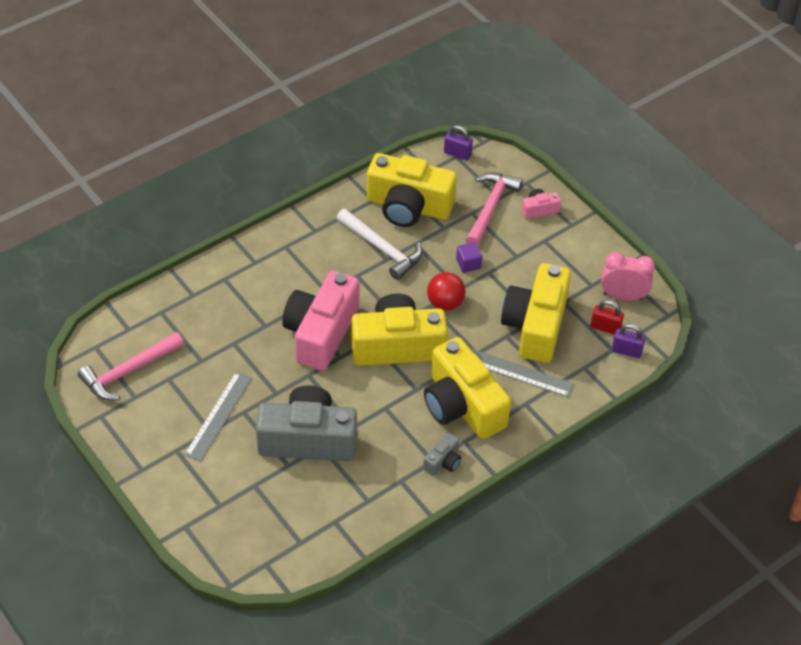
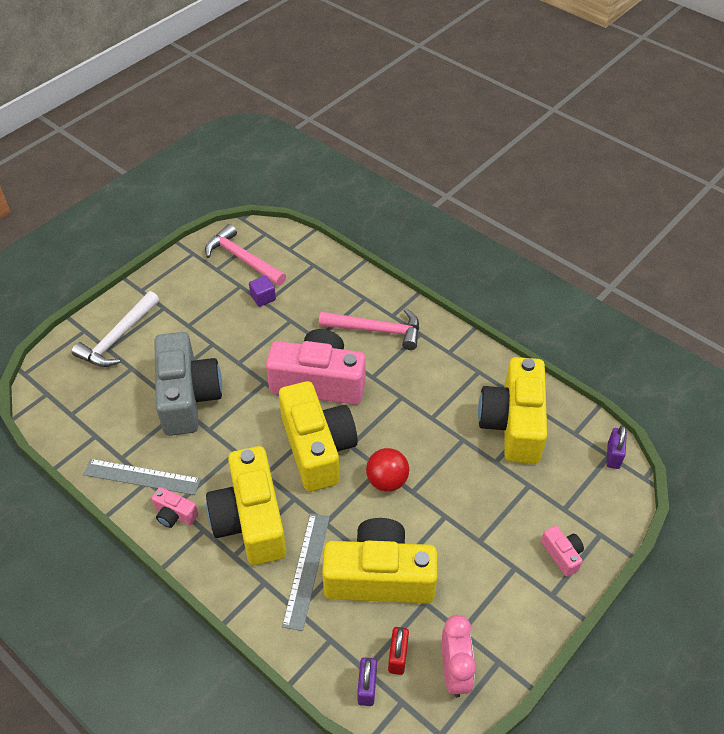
camera: 80 degrees right, 0 degrees up
grey ruler [184,372,252,462] -> grey ruler moved to [83,459,201,495]
white hammer [336,209,422,280] -> white hammer moved to [72,291,159,367]
grey camera [423,433,461,476] -> pink camera [151,487,198,528]
yellow camera [424,337,511,439] -> yellow camera turned 60 degrees counterclockwise [206,446,286,565]
purple cube [456,242,482,273] -> purple cube moved to [249,276,276,307]
pink hammer [466,173,523,246] -> pink hammer moved to [319,308,419,350]

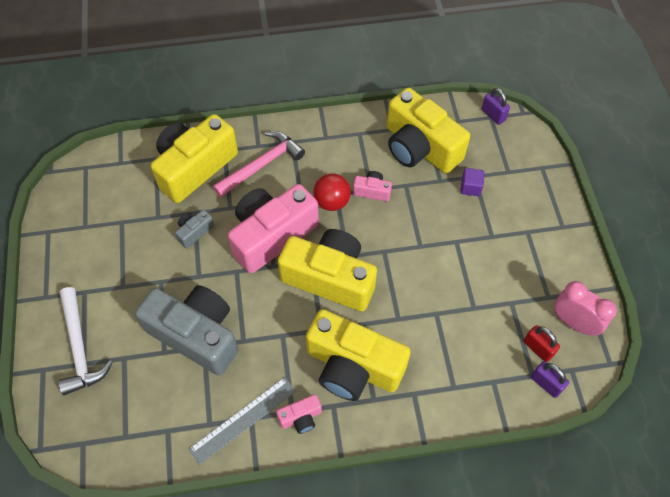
camera: 50 degrees left, 10 degrees up
pink hammer [205,224,286,286] -> none
purple cube [249,276,276,307] -> purple cube moved to [460,168,485,196]
grey ruler [282,513,330,631] -> none
yellow camera [322,518,437,603] -> yellow camera moved to [151,114,238,203]
red ball [366,448,409,492] -> red ball moved to [313,173,351,211]
pink camera [541,525,584,577] -> pink camera moved to [353,171,392,202]
none -> grey camera [175,210,214,248]

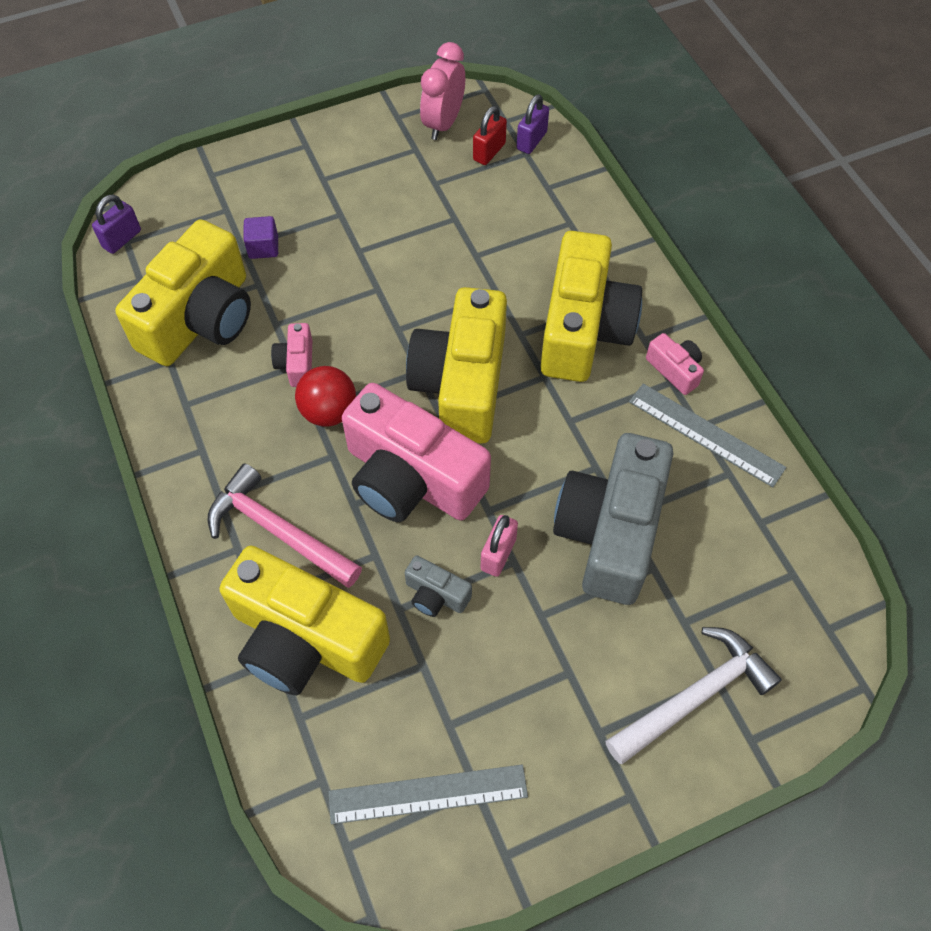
camera: 105 degrees left, 0 degrees up
none -> grey ruler [329,765,528,824]
none -> pink padlock [481,515,518,577]

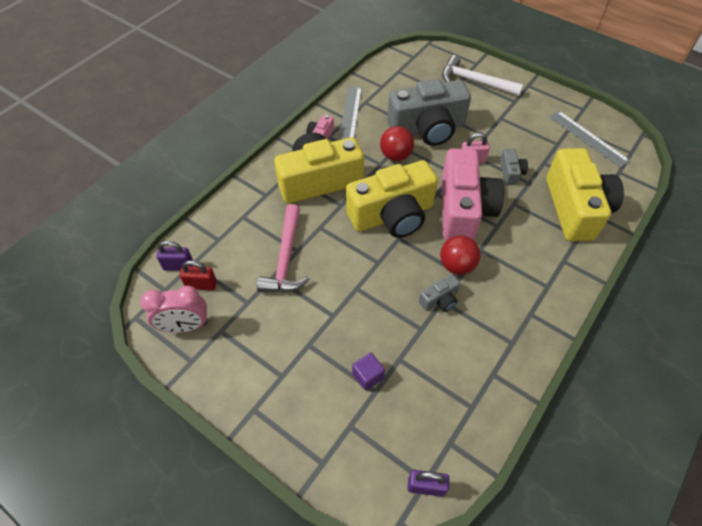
camera: 120 degrees left, 5 degrees down
yellow camera [115,219,251,366] -> none
pink hammer [208,463,362,588] -> pink hammer moved to [257,204,310,292]
pink camera [271,323,312,387] -> grey camera [419,274,460,312]
none -> red ball [380,126,414,161]

